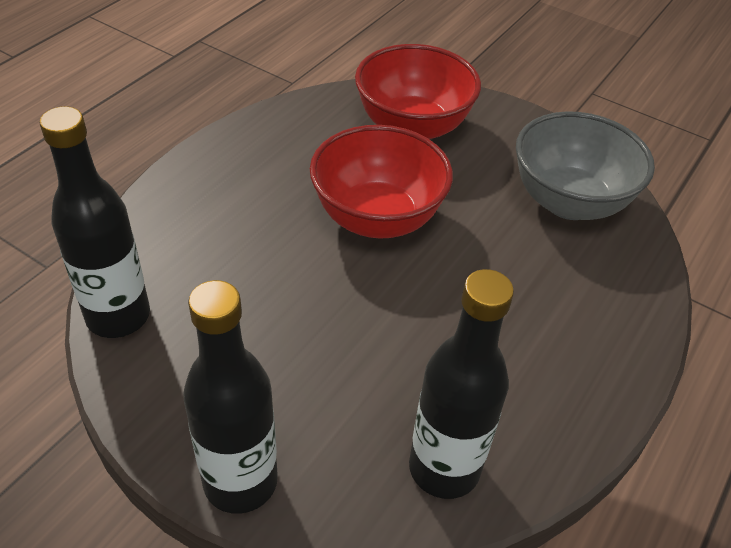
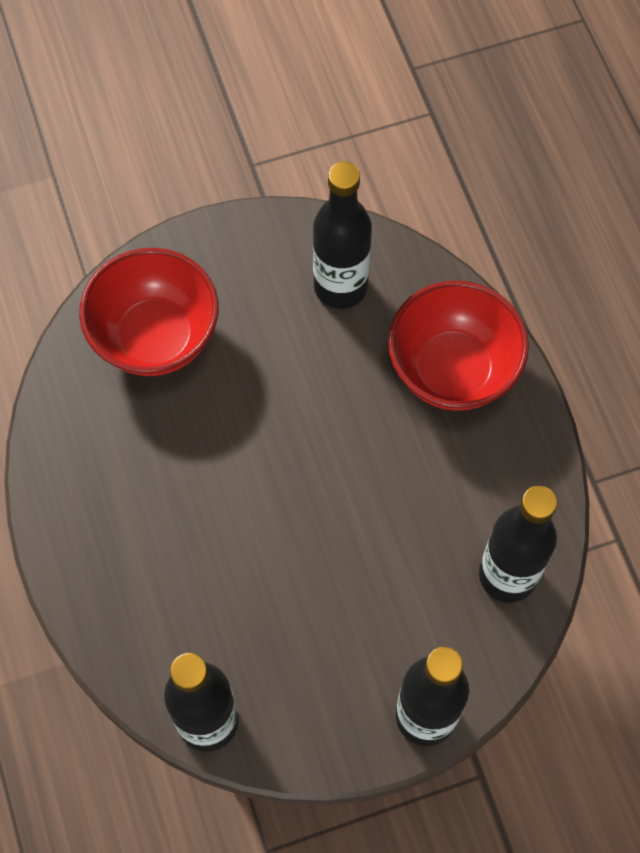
camera: 50 degrees left, 20 degrees up
red bowl [310,125,453,239] -> red bowl moved to [388,280,529,411]
grey bowl [516,111,655,220] -> black bottle [313,162,372,309]

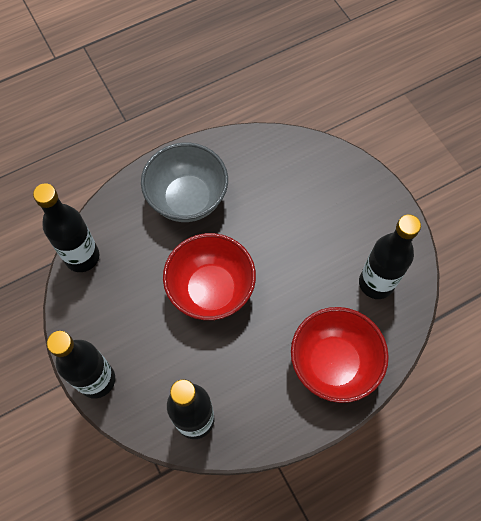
camera: 80 degrees right, 0 degrees up
red bowl [79,248,218,376] -> red bowl moved to [163,233,256,320]
none -> grey bowl [141,143,228,222]

